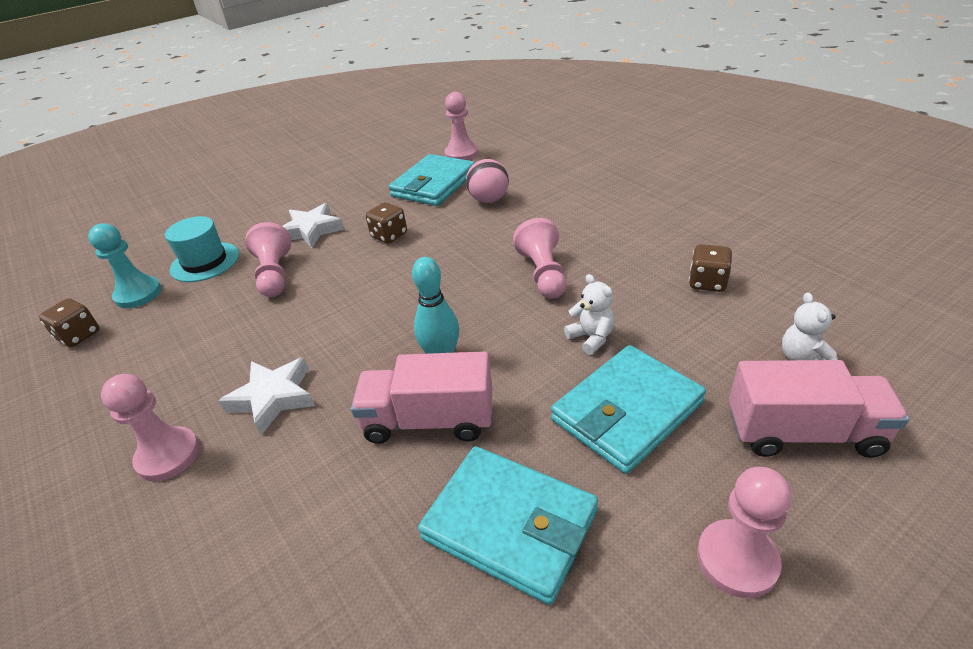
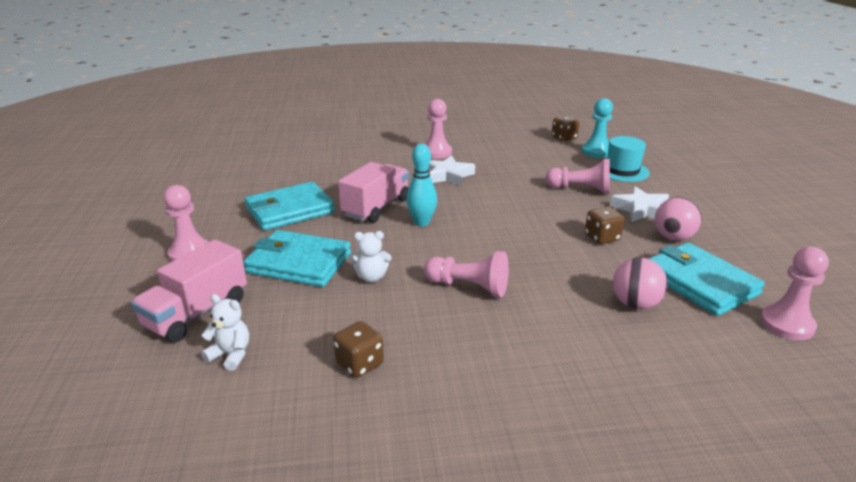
camera: 115 degrees right, 10 degrees down
turquoise wallet [551,345,706,474] -> turquoise wallet turned 60 degrees counterclockwise [243,230,351,287]
none -> pink ball [655,197,702,241]

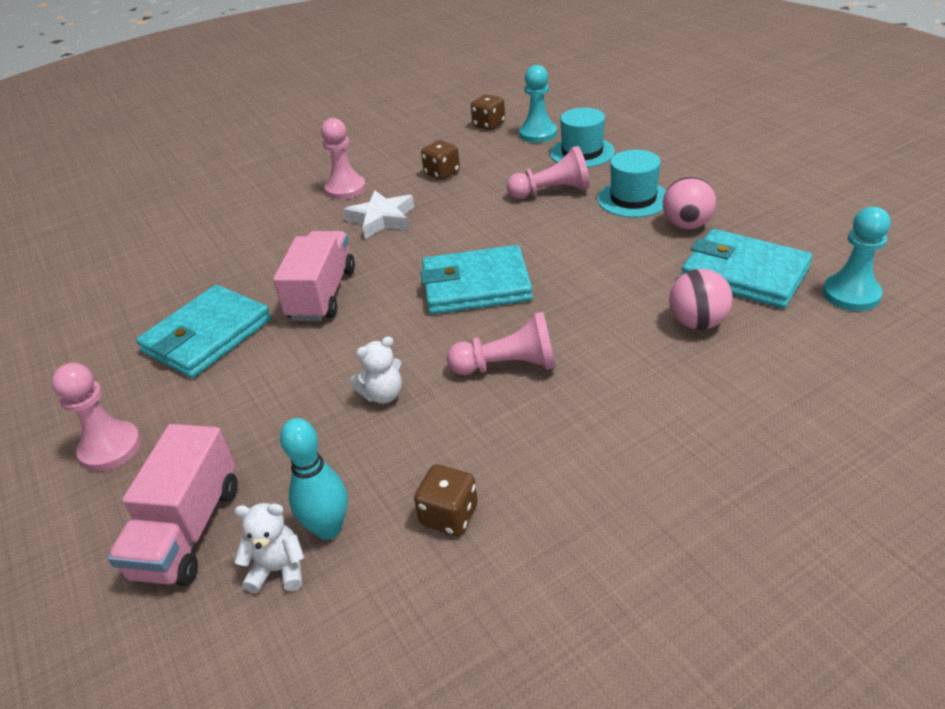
camera: 20 degrees left, 10 degrees up
turquoise wallet [243,230,351,287] -> turquoise wallet moved to [420,245,533,314]
turquoise bowling pin [406,144,437,226] -> turquoise bowling pin moved to [280,418,348,540]
brown dice [585,207,624,244] -> brown dice moved to [421,140,460,180]
white star [610,186,669,222] -> turquoise hat [597,150,666,218]
pink pawn [760,247,829,340] -> turquoise pawn [822,207,891,311]

